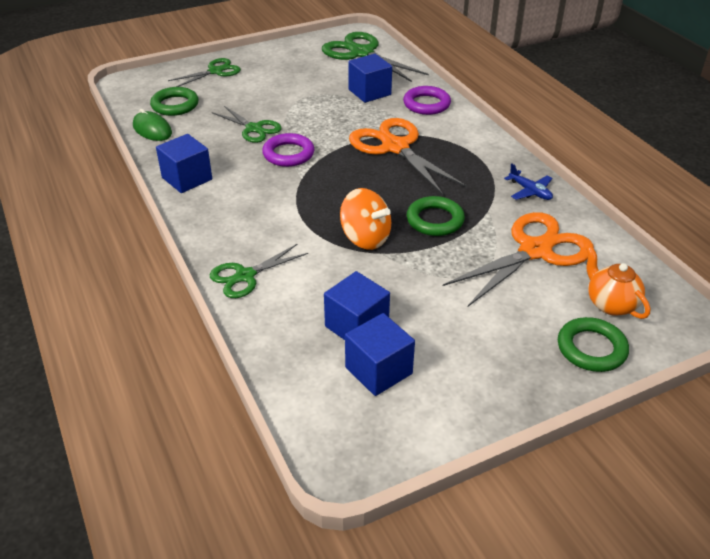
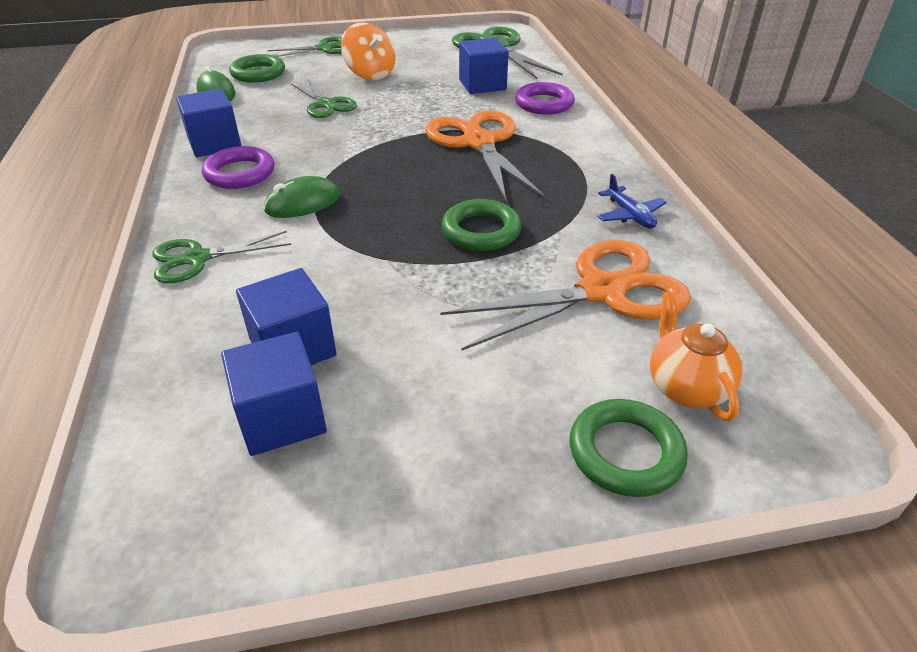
camera: 15 degrees right, 0 degrees up
purple ring [262,133,314,167] -> purple ring moved to [202,146,274,189]
orange spinning top [340,188,391,250] -> orange spinning top moved to [341,22,396,80]
none -> green mouse [263,176,340,218]

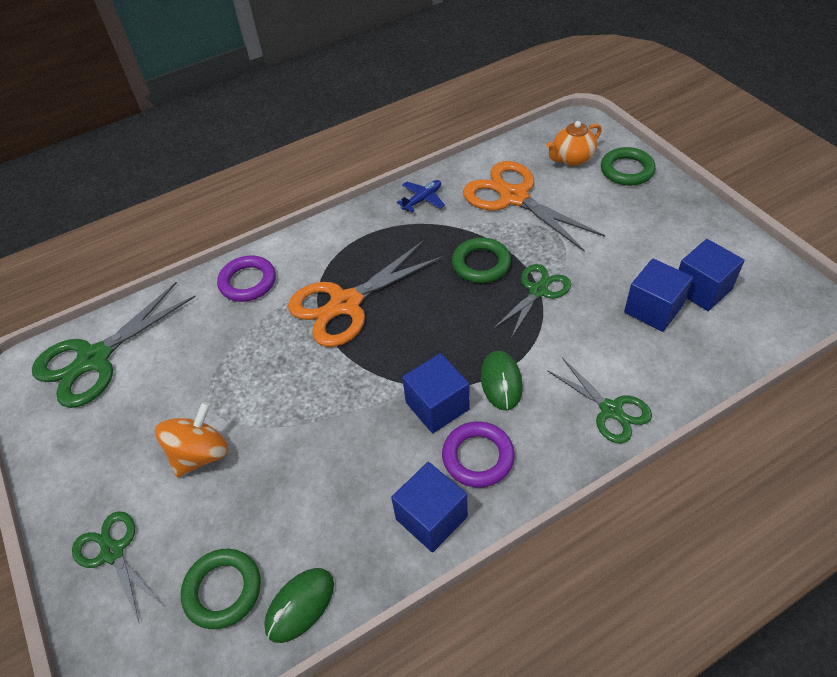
camera: 105 degrees left, 10 degrees up
green mouse [263,176,340,218] -> green mouse turned 45 degrees clockwise [481,351,523,410]
green scissors [291,79,357,118] -> green scissors moved to [493,264,571,338]
blue cube [459,38,509,94] -> blue cube moved to [402,353,470,433]

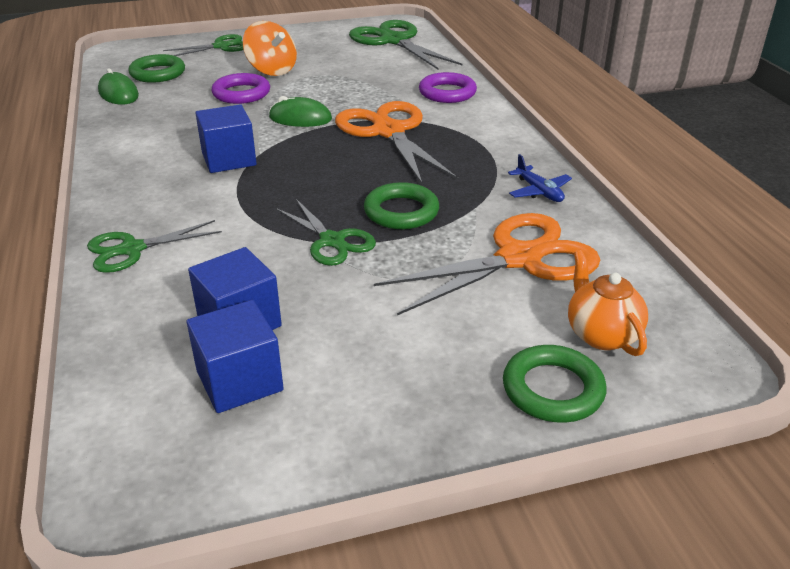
camera: 100 degrees right, 15 degrees down
blue cube [391,462,468,552] -> none
purple ring [442,421,515,488] -> purple ring moved to [211,73,270,104]
green mouse [481,351,523,410] -> green mouse moved to [269,96,332,127]

